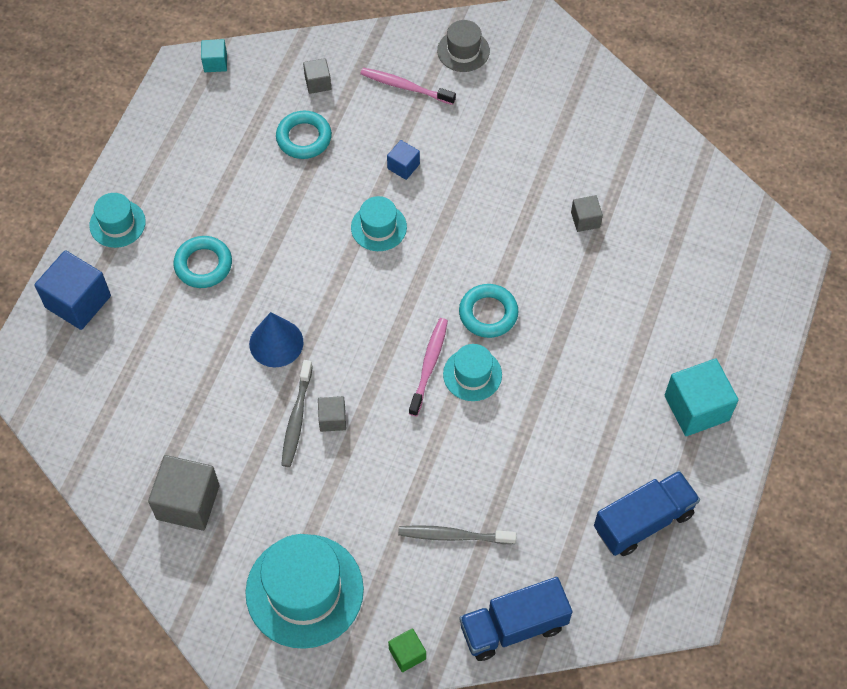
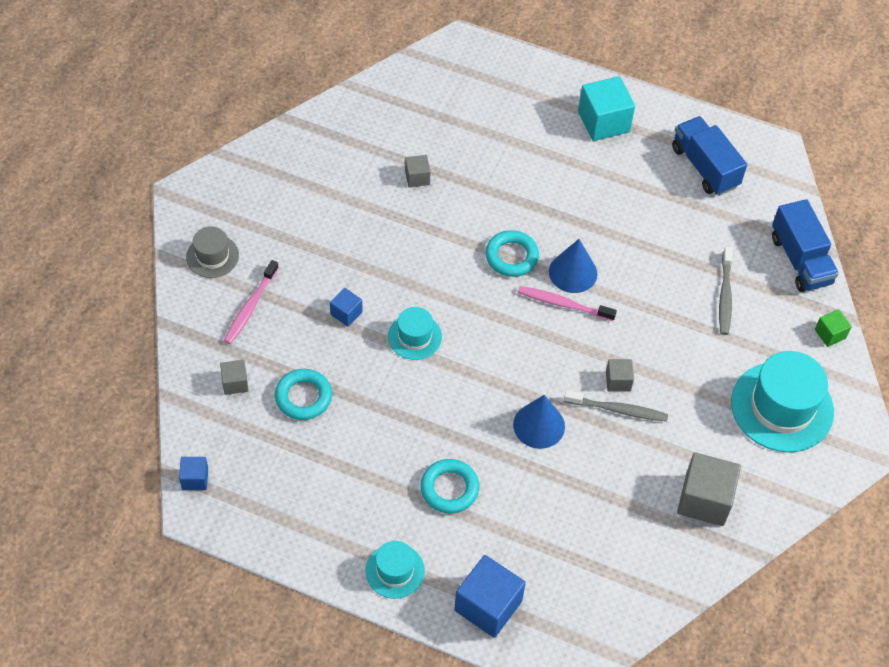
camera: 90 degrees left, 5 degrees down
turquoise cube [201,39,227,72] -> blue cube [179,457,208,490]
turquoise hat [443,344,502,401] -> blue cone [549,239,597,293]

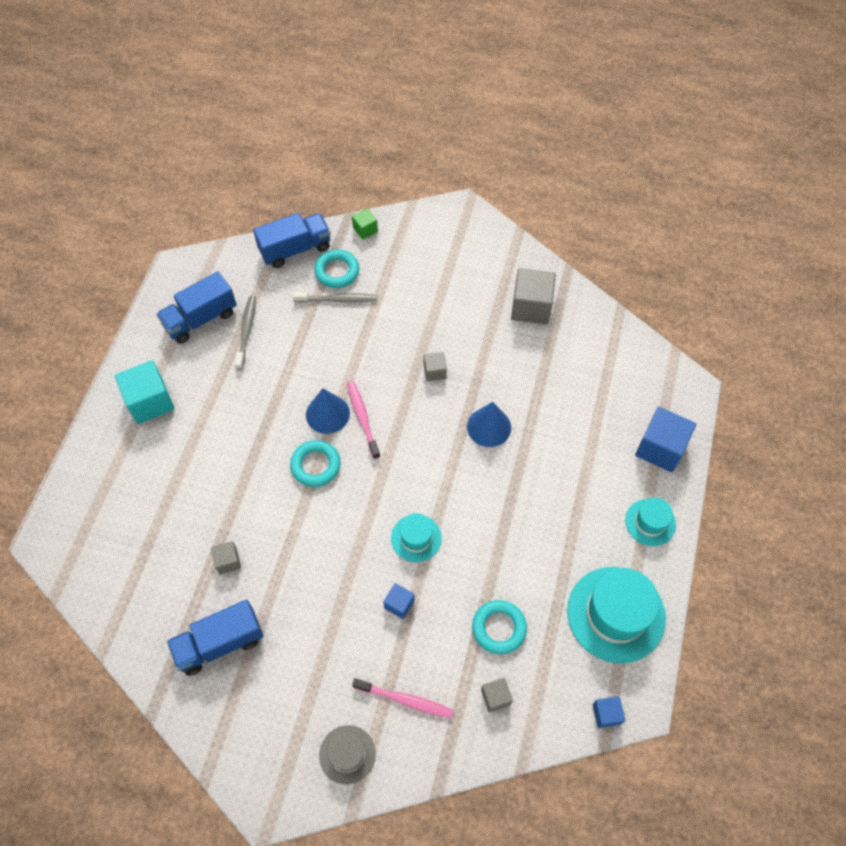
camera: 95 degrees left, 5 degrees up
turquoise ring [420,459,479,513] -> turquoise ring moved to [314,250,359,288]
pink toothbrush [518,286,617,321] -> pink toothbrush turned 150 degrees clockwise [347,381,380,459]
grey toothbrush [564,390,668,422] -> grey toothbrush moved to [235,296,256,370]
turquoise hat [731,351,834,452] -> turquoise hat moved to [567,567,666,663]
none -> blue truck [167,600,264,676]

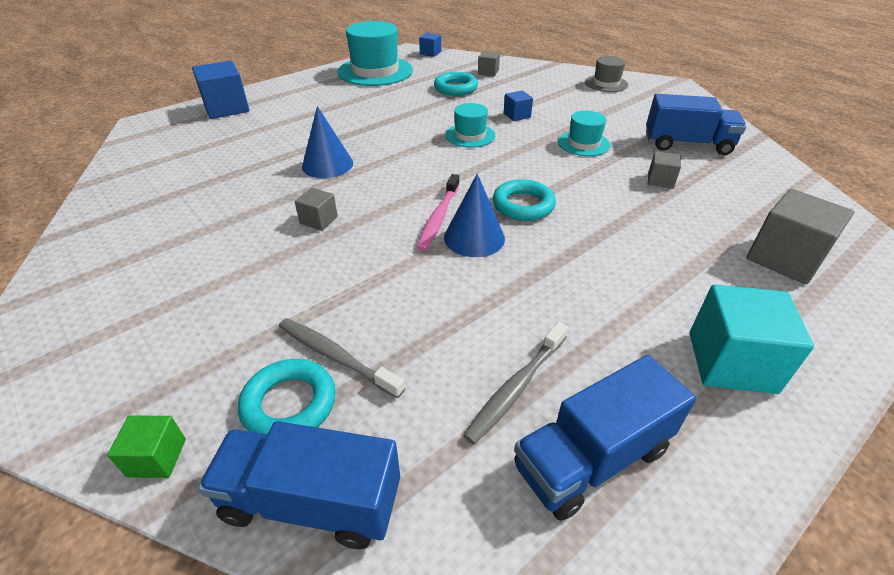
camera: 145 degrees left, 20 degrees down
blue truck [156,271,237,344] -> blue truck turned 150 degrees clockwise [514,355,696,521]
pink toothbrush [352,678,454,719] -> none
grey cube [511,269,556,324] -> grey cube moved to [747,189,854,284]
turquoise hat [625,497,676,546] -> turquoise hat moved to [558,111,610,156]

